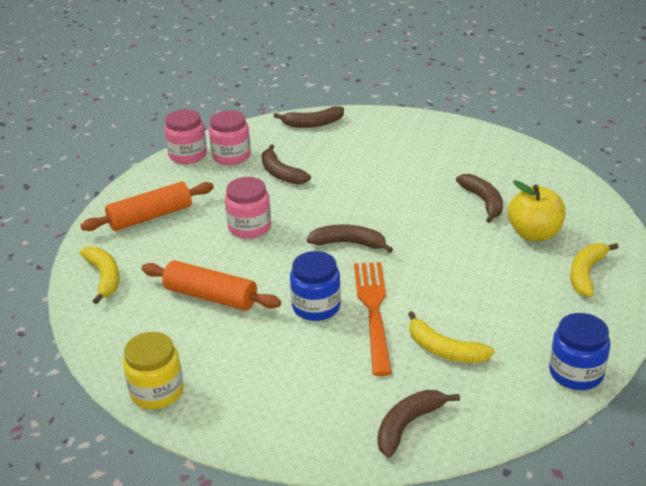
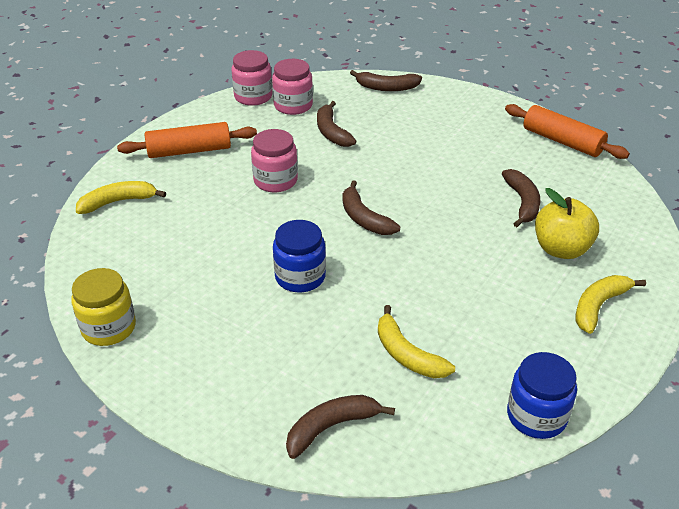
camera: 15 degrees right, 5 degrees up
yellow banana [80,247,120,304] -> yellow banana turned 105 degrees counterclockwise [76,181,166,214]
orange rolling pin [141,261,281,311] -> orange rolling pin moved to [505,104,630,159]
brown banana [307,224,393,253] -> brown banana turned 150 degrees counterclockwise [342,181,400,235]
orange fork [354,262,392,376] -> none

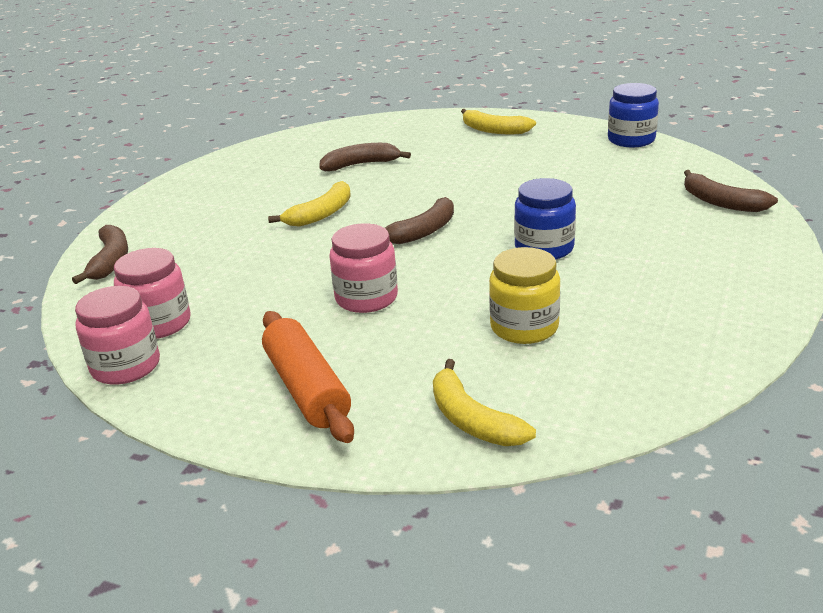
camera: 100 degrees left, 10 degrees down
yellow jar [72,268,136,346] -> yellow jar moved to [489,247,560,344]
brown banana [317,101,356,147] -> none
yellow banana [378,305,455,378] -> yellow banana moved to [268,181,351,227]
orange rolling pin [505,104,630,159] -> none
yellow apple [535,188,599,259] -> none

